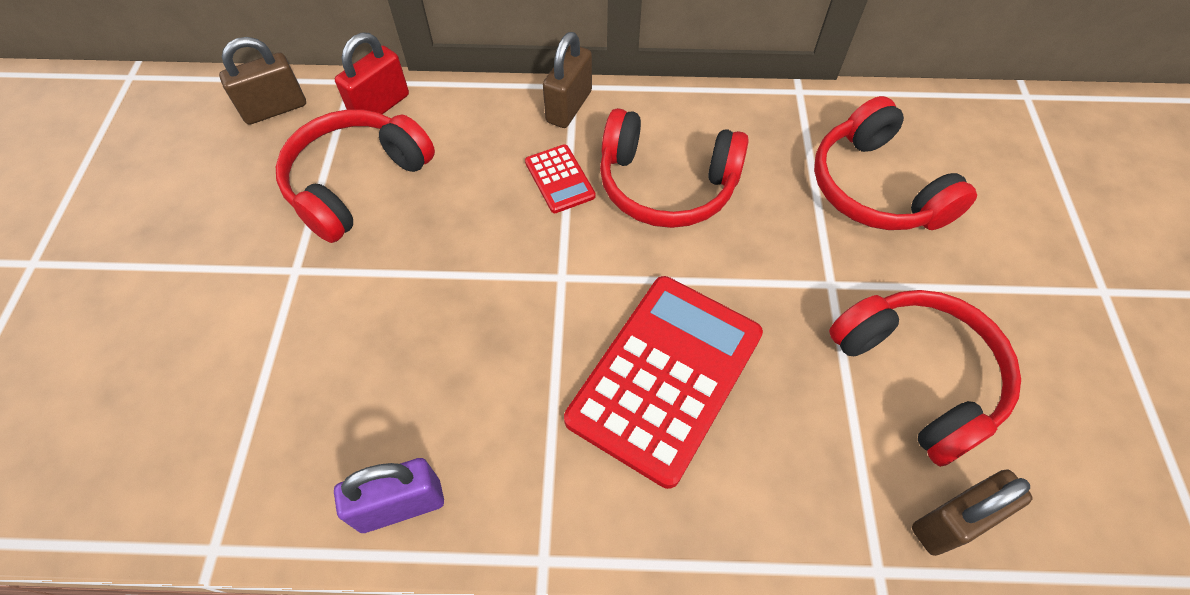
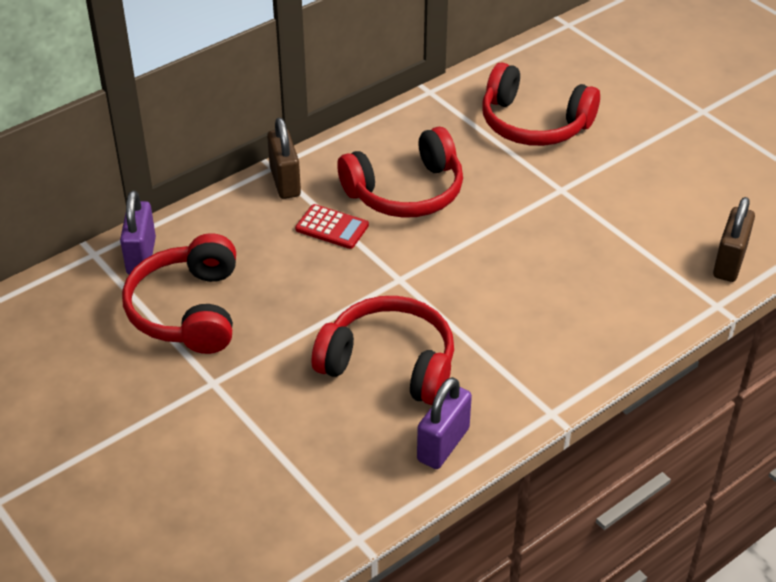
camera: 40 degrees left, 15 degrees down
brown padlock [219,37,306,125] -> none
red padlock [335,32,409,114] -> purple padlock [120,190,156,275]
red calculator [564,276,763,489] -> none
red headphones [829,290,1021,467] -> red headphones moved to [312,296,454,405]

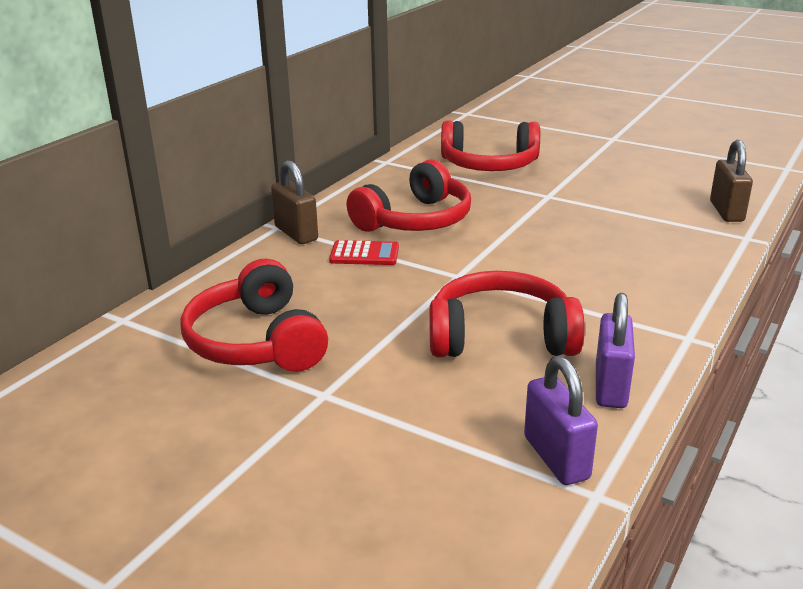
camera: 20 degrees left, 15 degrees down
purple padlock [120,190,156,275] -> purple padlock moved to [524,356,598,485]

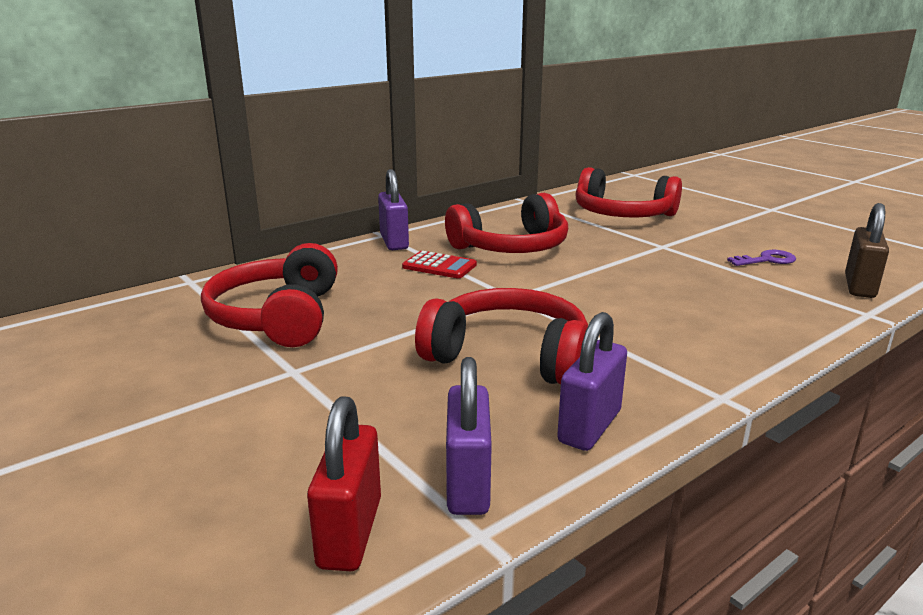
camera: 20 degrees right, 5 degrees down
brown padlock [271,160,318,244] -> purple padlock [378,169,409,250]
none -> red padlock [307,396,381,571]
none -> purple key [727,250,796,266]

